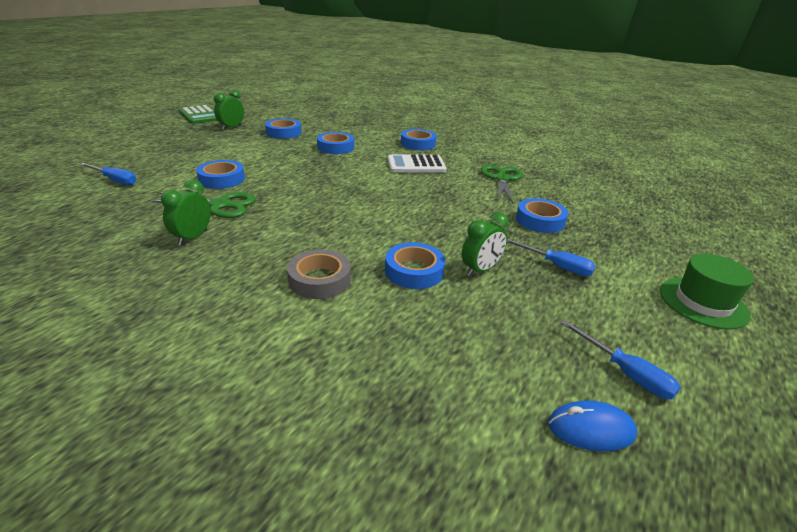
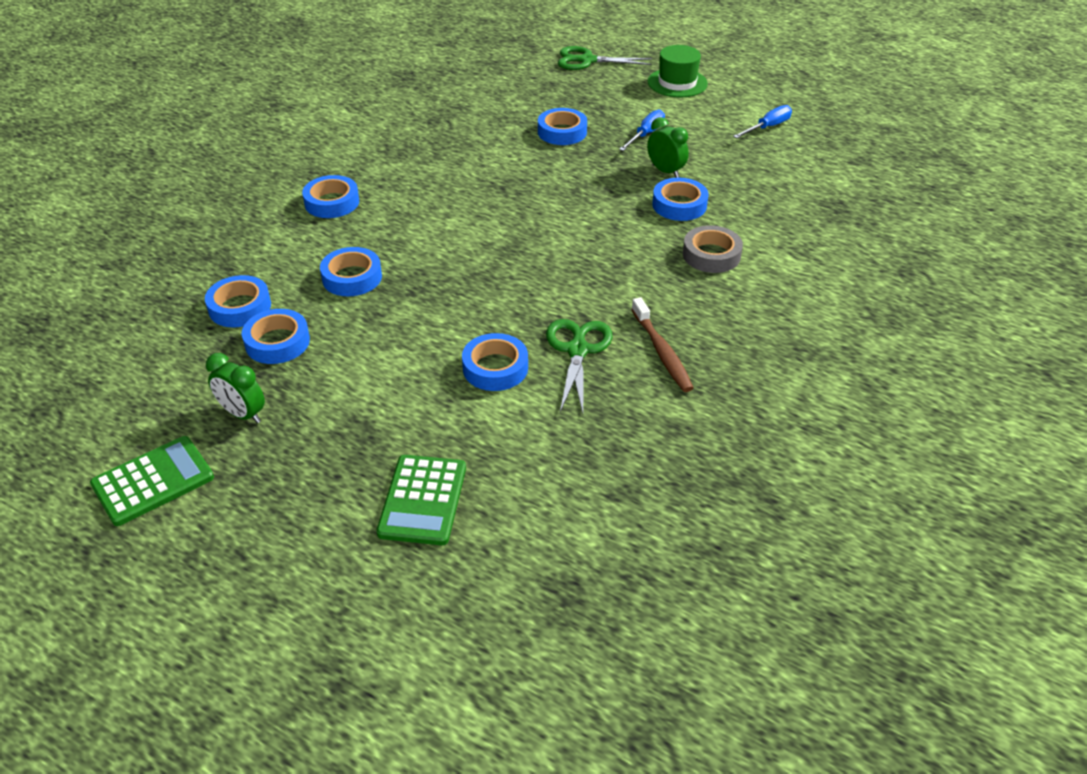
camera: 90 degrees left, 10 degrees up
blue screwdriver [80,163,137,185] -> none
green clock [161,179,211,245] -> brown toothbrush [631,297,694,392]
white calculator [387,154,447,173] -> none
green scissors [481,165,523,205] -> green scissors moved to [558,46,652,70]
blue mouse [548,401,637,451] -> none
none -> blue tape [205,275,271,327]
none -> green calculator [376,455,466,545]

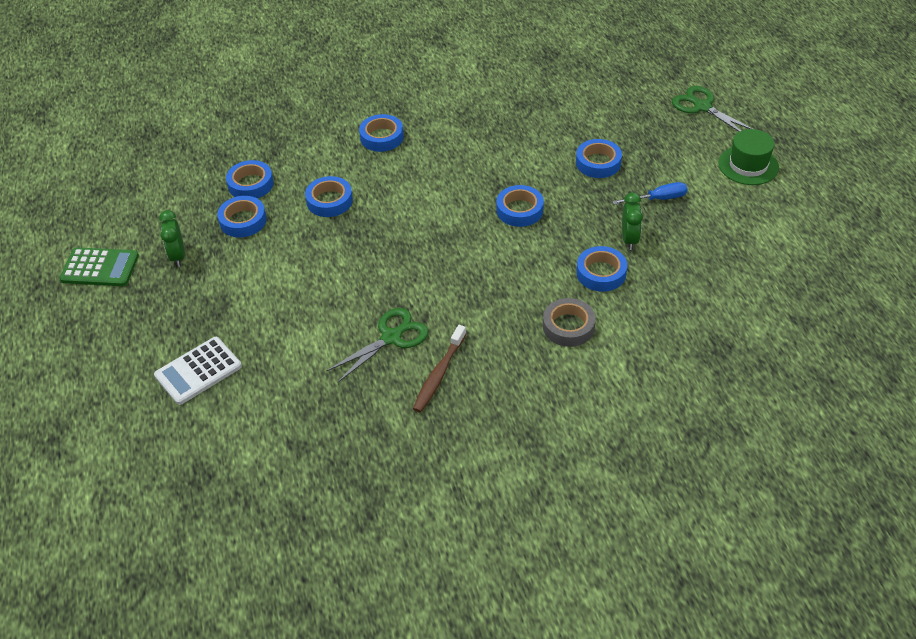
camera: 45 degrees right, 5 degrees up
green calculator [376,455,466,545] -> white calculator [154,337,242,405]
blue tape [462,333,528,391] -> blue tape moved to [496,185,544,227]
blue screwdriver [733,105,792,138] -> none

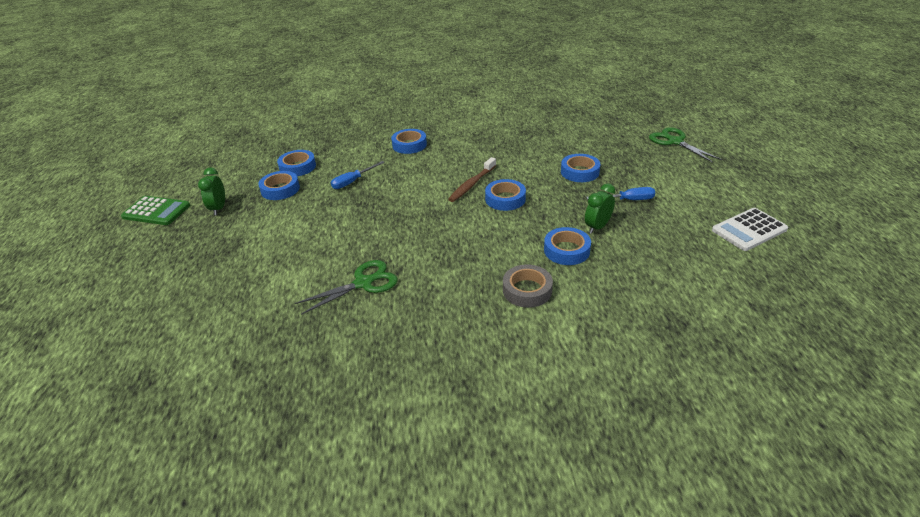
camera: 10 degrees right, 10 degrees down
white calculator [154,337,242,405] -> white calculator moved to [712,208,788,251]
blue tape [305,176,353,217] -> blue screwdriver [331,161,385,189]
brown toothbrush [413,325,466,413] -> brown toothbrush moved to [448,157,496,202]
green clock [622,193,643,250] -> green clock turned 150 degrees counterclockwise [585,183,615,234]
green hat [718,129,779,185] -> none

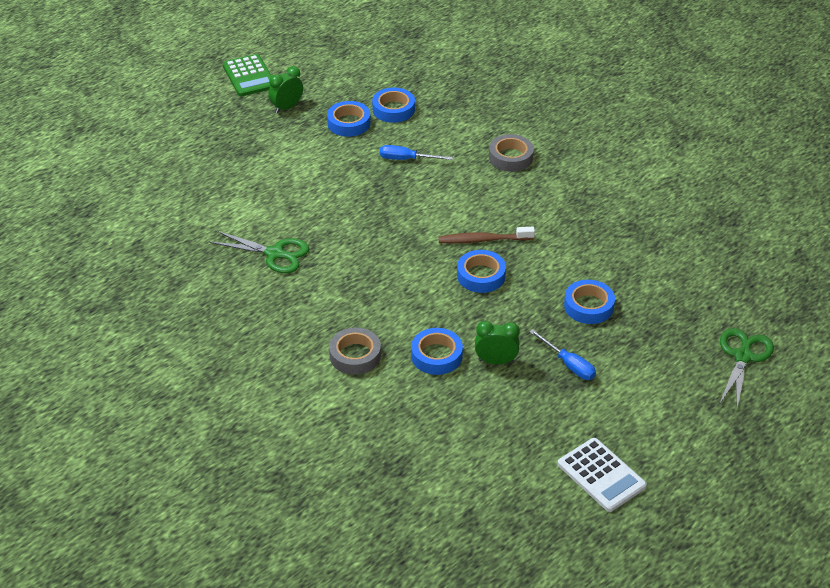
camera: 50 degrees right, 5 degrees up
blue tape [391,129,427,154] -> grey tape [489,134,534,172]
white calculator [712,208,788,251] -> white calculator turned 150 degrees counterclockwise [558,438,647,512]

